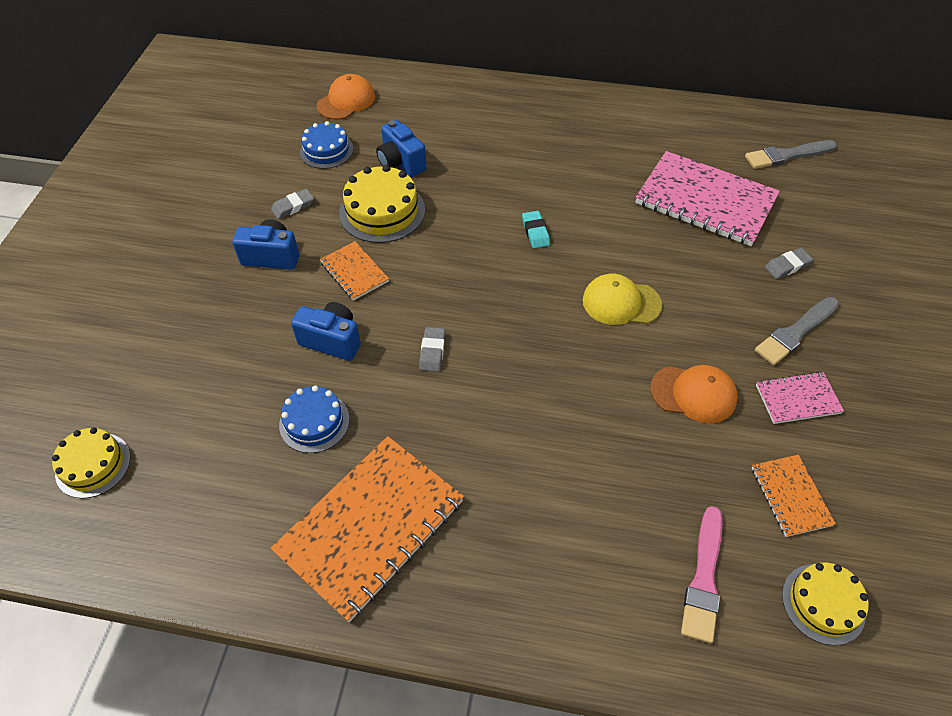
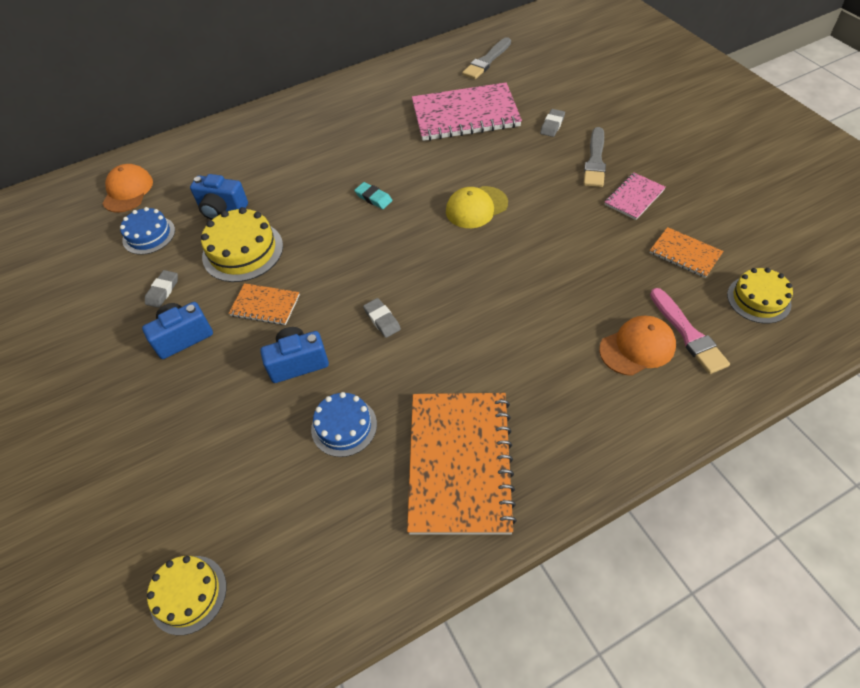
camera: 35 degrees left, 0 degrees up
orange cap [650,365,738,423] -> orange cap moved to [599,316,676,376]

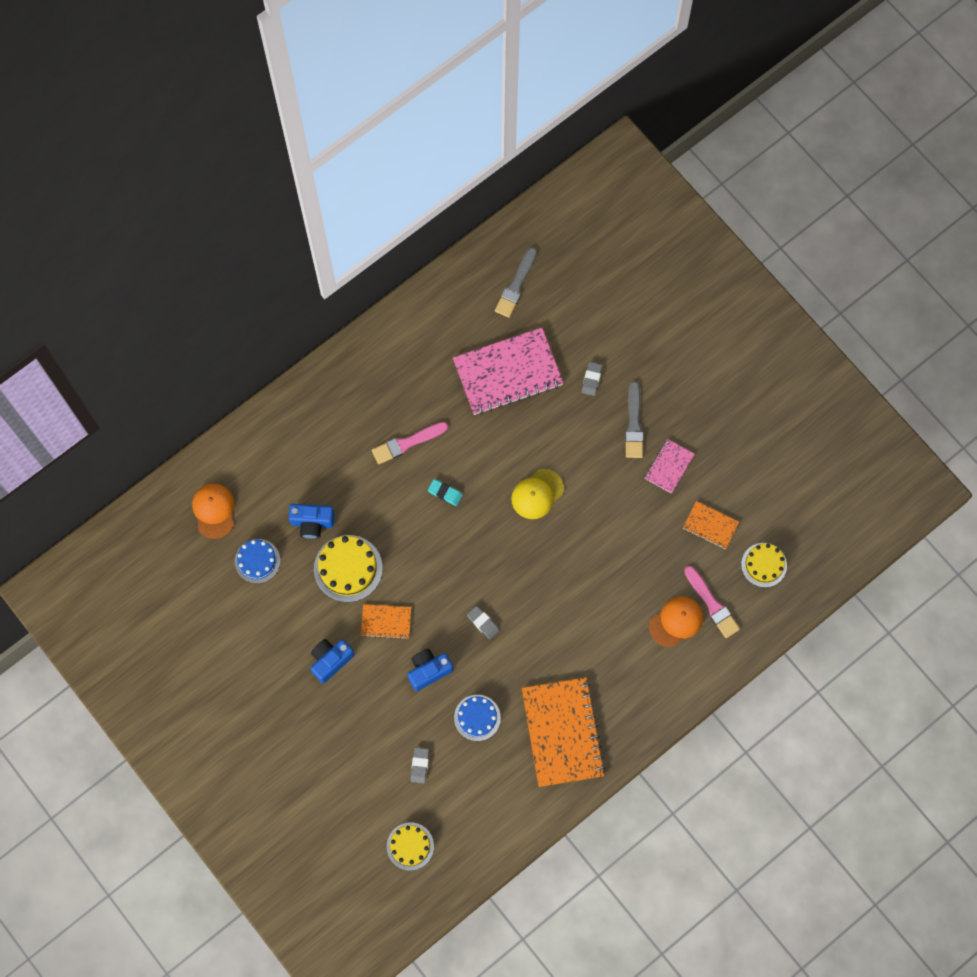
camera: 15 degrees left, 20 degrees up
grey eraser [145,270,178,308] -> grey eraser moved to [411,747,429,784]
none -> pink brush [372,422,448,464]

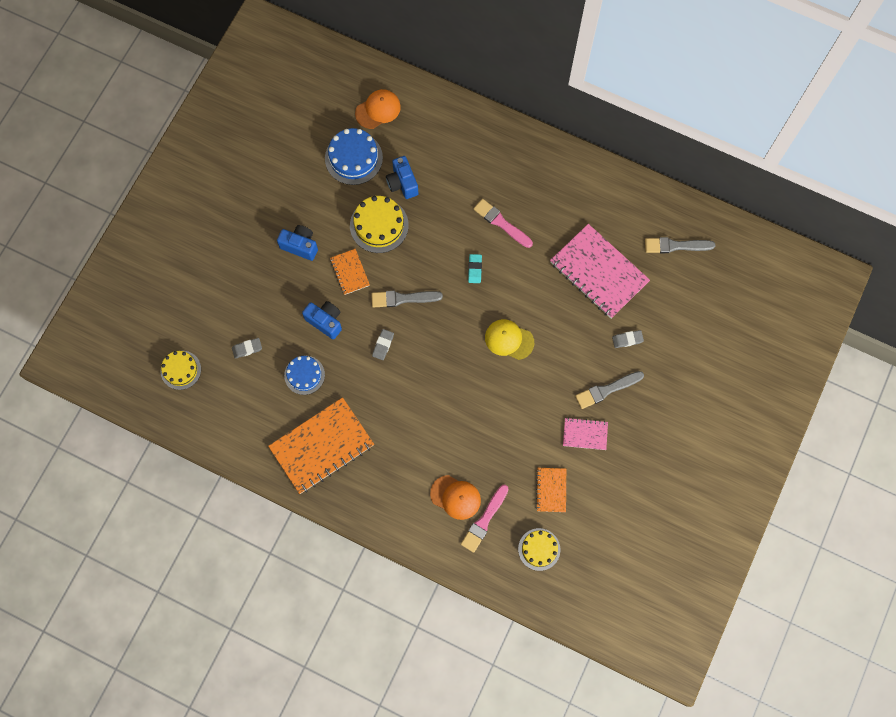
camera: 65 degrees right, 0 degrees up
blue cake [235,539,280,584] -> blue cake [325,128,383,185], size x1.50
none -> grey brush [371,291,443,308]

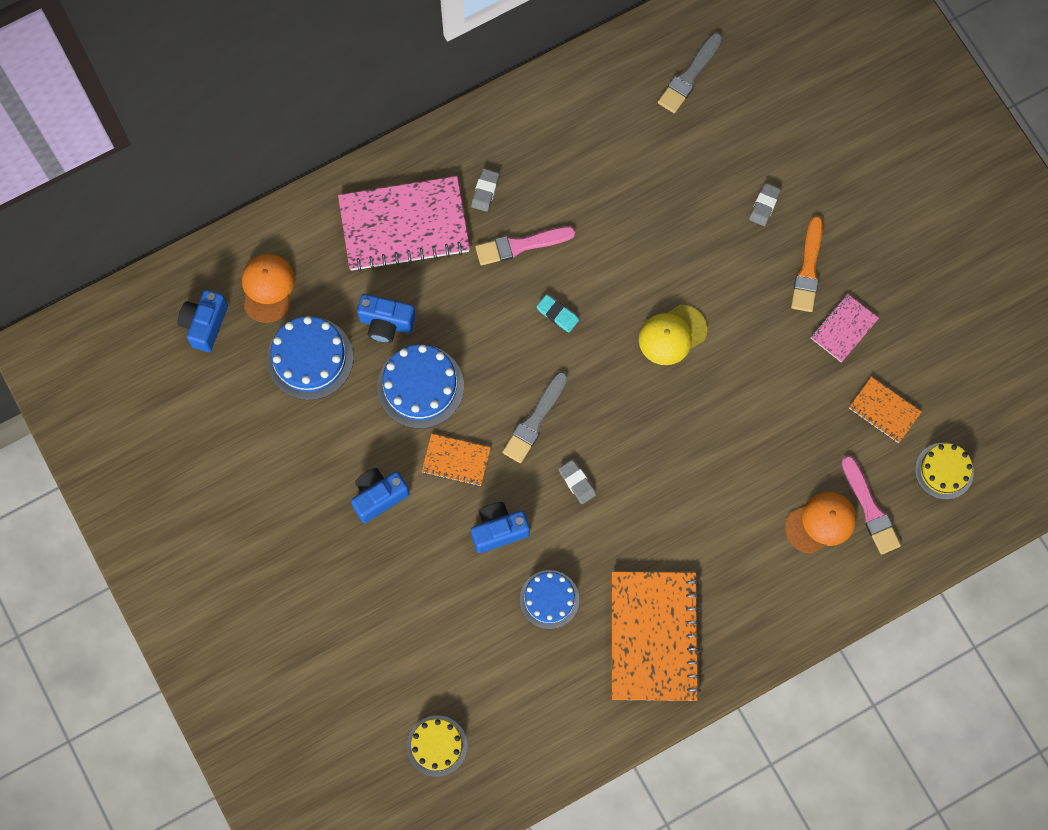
camera: 55 degrees left, 0 degrees up
grey eraser [232,338,262,359] -> grey eraser moved to [471,169,499,212]
yellow cake [350,196,409,253] -> blue cake [377,345,464,429]
pink notebook [550,224,650,319] -> pink notebook moved to [338,176,470,272]
grey brush [575,371,644,409] -> orange brush [791,216,823,312]
none -> blue camera [178,290,228,352]

